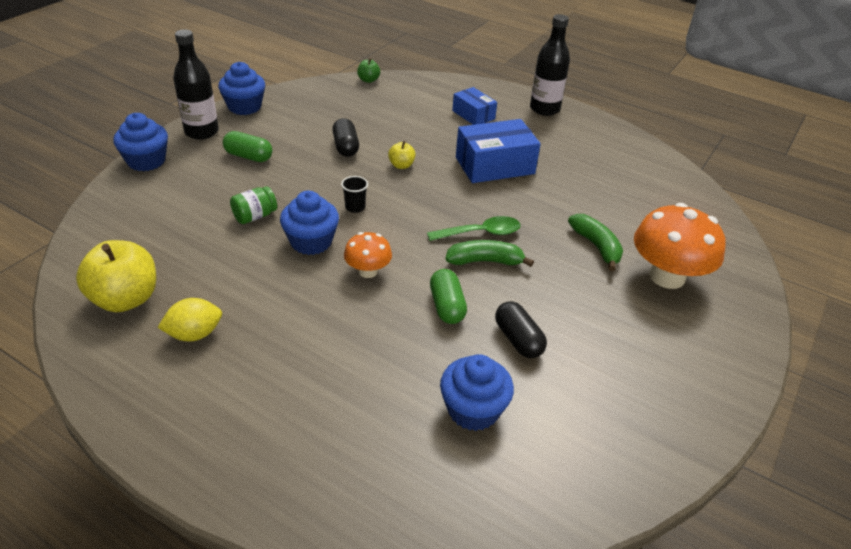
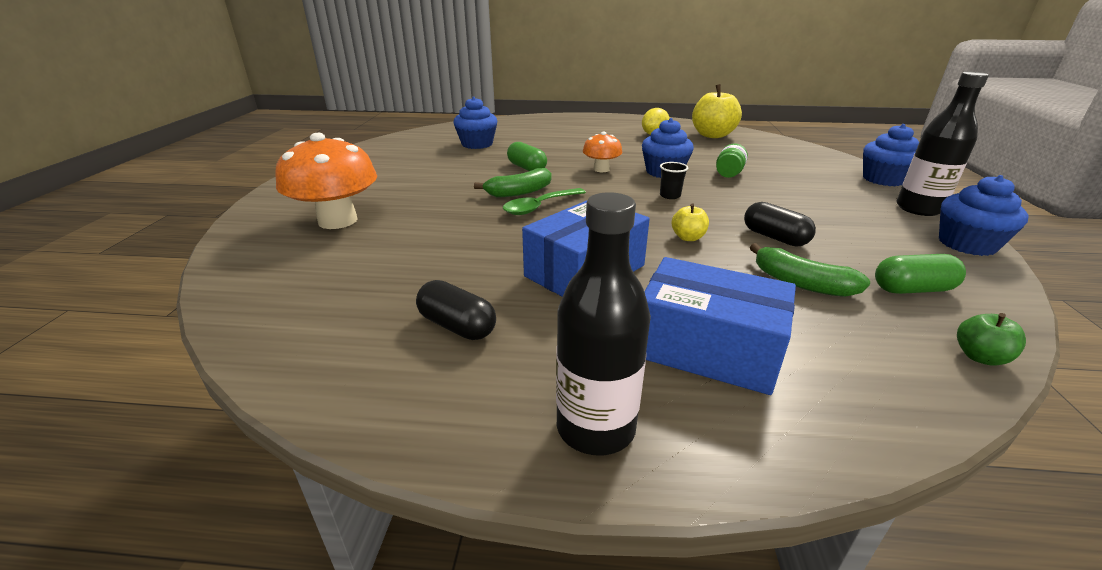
camera: 155 degrees right, 10 degrees down
green capsule [223,131,272,162] -> green capsule moved to [875,254,966,294]
blue box [452,87,497,125] -> blue box [644,257,796,395], size x1.67
black capsule [495,301,547,358] -> black capsule moved to [416,280,496,340]
green banana [568,214,623,271] -> green banana moved to [750,243,870,297]

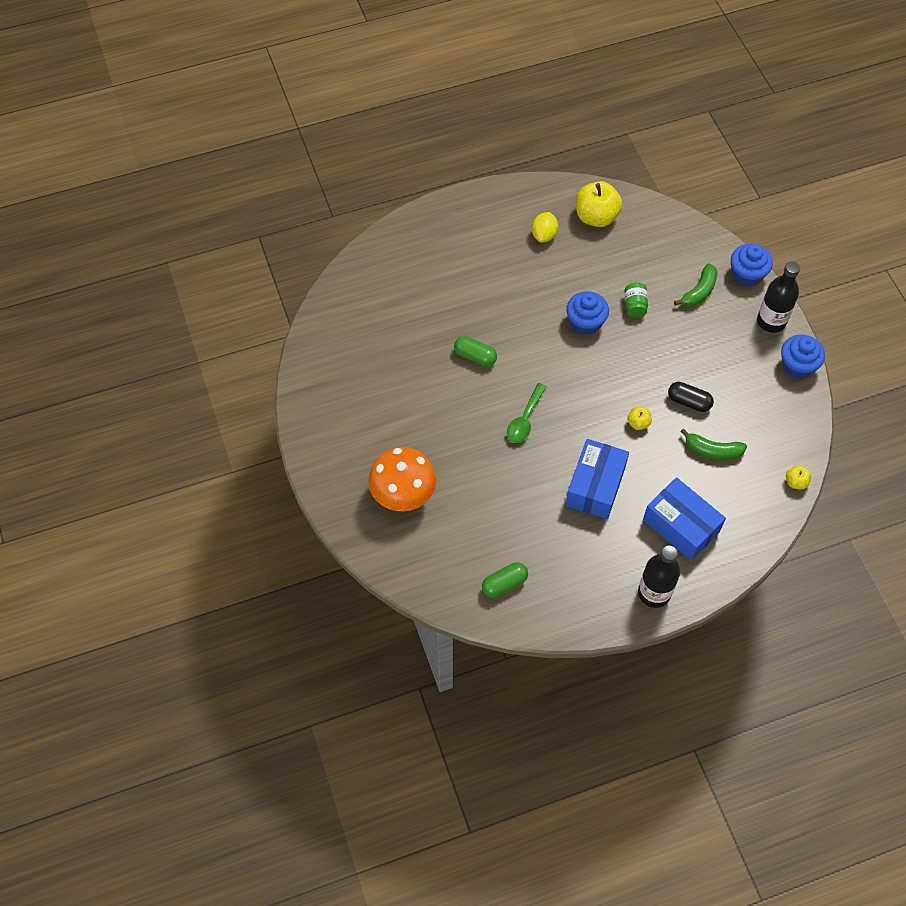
camera: 25 degrees left, 30 degrees up
black capsule [416,280,496,340] -> none
blue cupcake [453,97,497,149] -> none
green banana [474,168,551,198] -> green banana moved to [674,263,718,307]
orange mushroom [583,132,622,172] -> none
blue box [644,257,796,395] -> blue box turned 45 degrees clockwise [643,477,726,561]
black cup [660,162,688,199] -> none
green capsule [875,254,966,294] -> green capsule moved to [482,562,528,598]
green apple [957,313,1026,366] -> yellow apple [786,465,812,489]

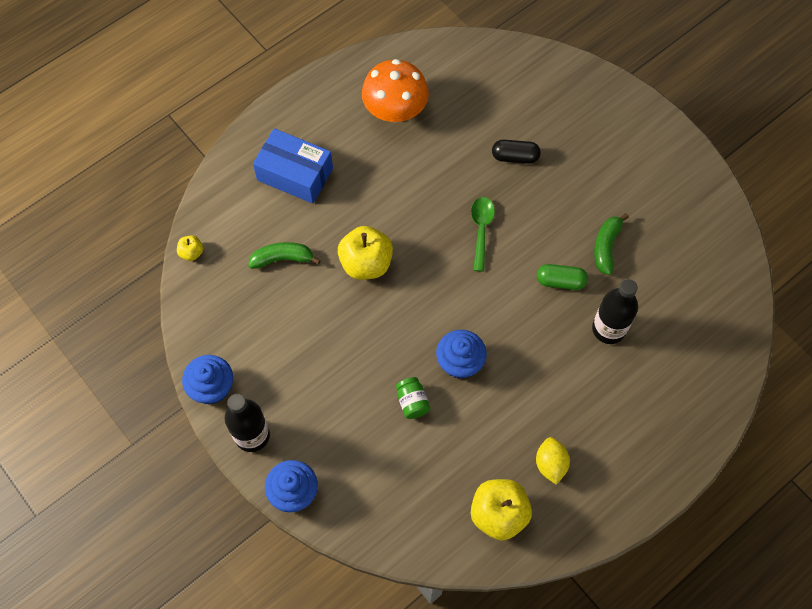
camera: 160 degrees right, 5 degrees up
orange mushroom [368,447,437,511] -> orange mushroom moved to [362,59,429,122]
green capsule [482,562,528,598] -> none
blue box [565,439,629,519] -> none
yellow apple [627,407,652,430] -> yellow apple [338,226,393,280], size x2.09
black bottle [638,545,680,608] -> black bottle moved to [592,279,638,344]
black capsule [668,382,714,412] -> black capsule moved to [492,140,541,164]
green banana [674,263,718,307] -> green banana moved to [594,213,629,275]

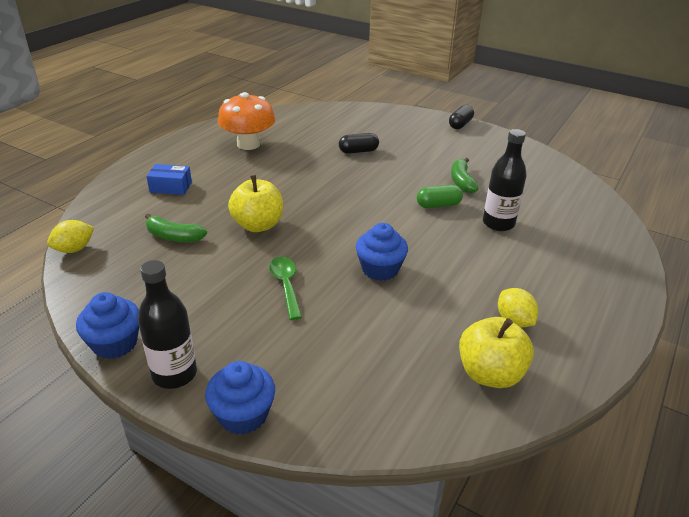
camera: 20 degrees left, 30 degrees down
yellow apple [177,235,203,261] -> yellow lemon [47,220,94,253]
green banana [248,242,321,269] -> green banana turned 135 degrees counterclockwise [145,213,207,242]
blue box [253,128,333,204] -> blue box [146,164,192,195], size x0.60
green jar [396,377,430,419] -> none
green spoon [471,197,495,272] -> green spoon moved to [269,257,302,320]
none -> black capsule [449,105,474,129]

